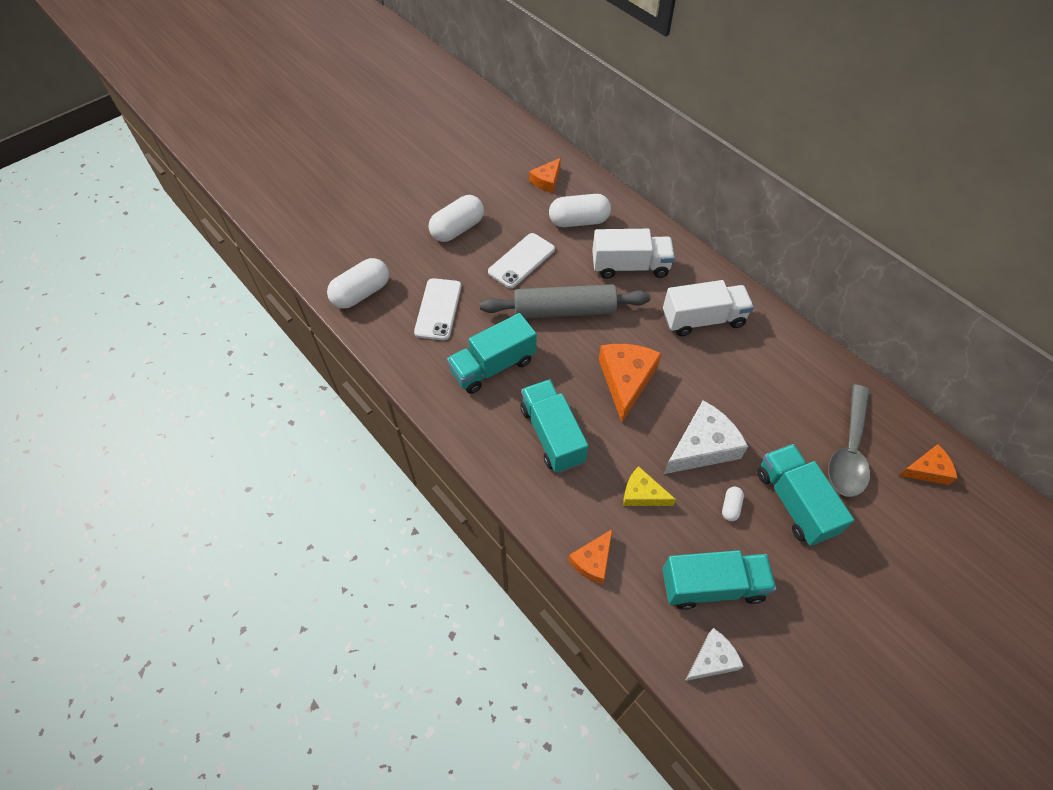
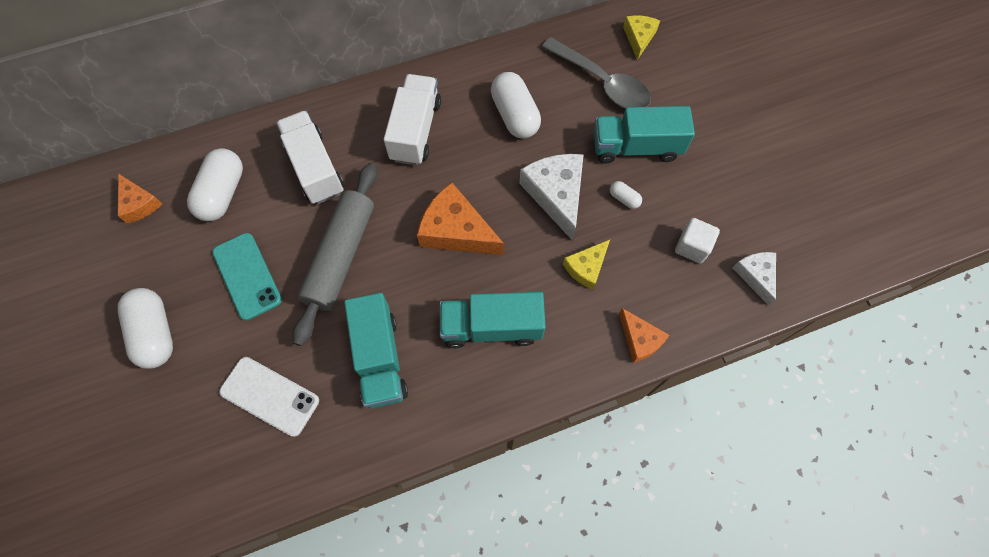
camera: 70 degrees left, 10 degrees up
white capsule [327,258,389,309] -> white capsule moved to [491,72,541,139]
white phone [488,233,555,288] -> turquoise phone [212,233,282,320]
white truck [592,229,675,279] -> white truck turned 45 degrees counterclockwise [276,110,344,204]
turquoise truck [663,550,776,610] -> white cube [675,218,720,264]
orange cheese [899,444,957,485] -> yellow cheese [623,16,660,60]

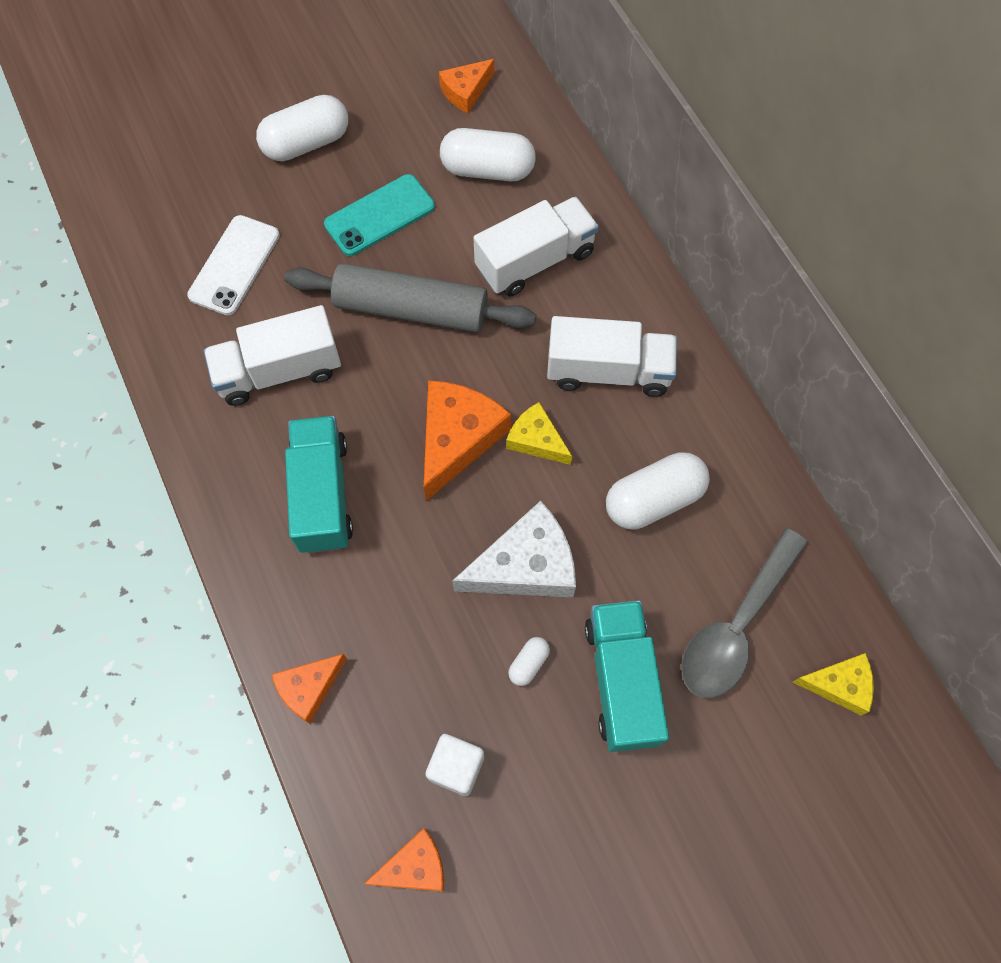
camera: 85 degrees right, 0 degrees up
turquoise truck [344,293,408,408] -> white truck [204,305,341,406]
yellow cheese [563,240,610,290] -> yellow cheese moved to [506,402,572,465]
white cheese [733,252,776,306] -> orange cheese [364,828,444,891]

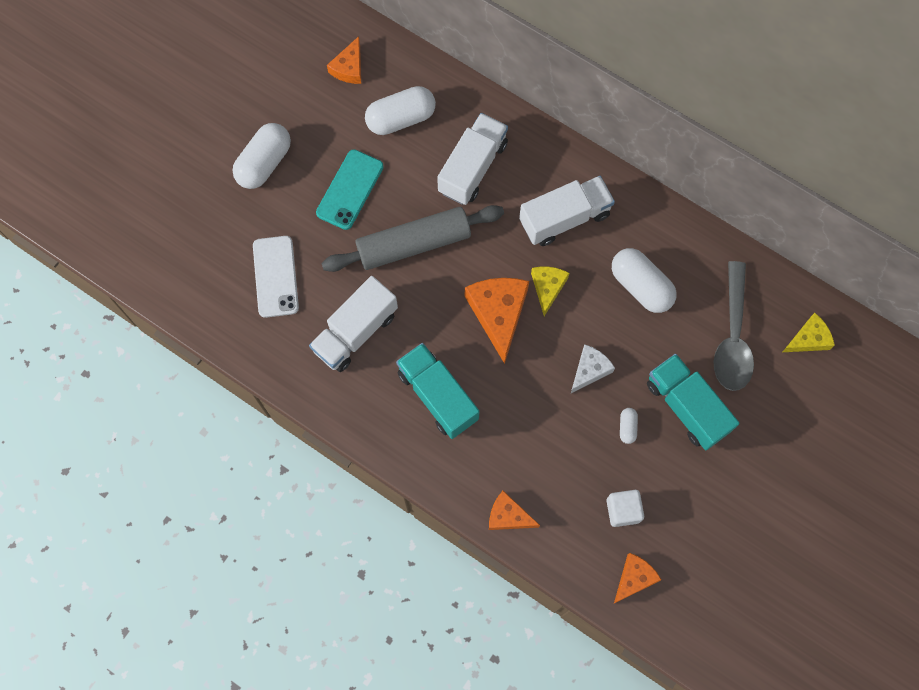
camera: 30 degrees left, 5 degrees up
orange cheese [271,654,347,724] -> orange cheese turned 90 degrees clockwise [489,491,540,530]
white cheese [452,501,576,598] -> white cheese [571,344,615,393], size x0.59
yellow cheese [506,402,572,465] -> yellow cheese turned 90 degrees clockwise [531,266,569,316]
white capsule [606,452,710,529] -> white capsule turned 75 degrees counterclockwise [612,248,677,313]

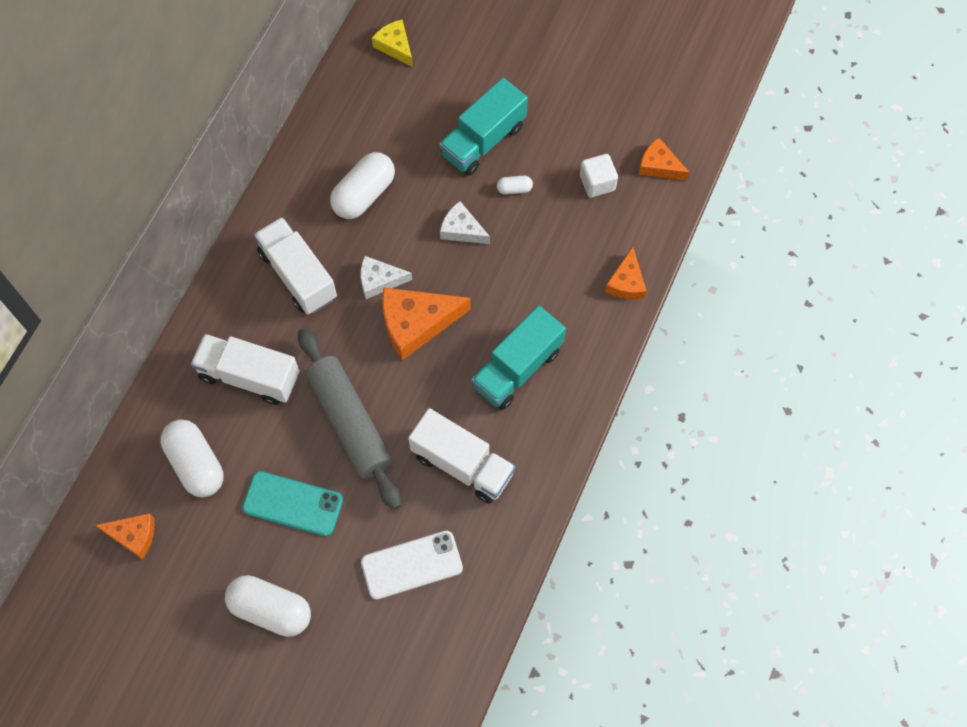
camera: 100 degrees left, 5 degrees down
yellow cheese [531,266,569,316] -> white cheese [361,256,412,299]
grey spoon [714,261,754,391] -> none

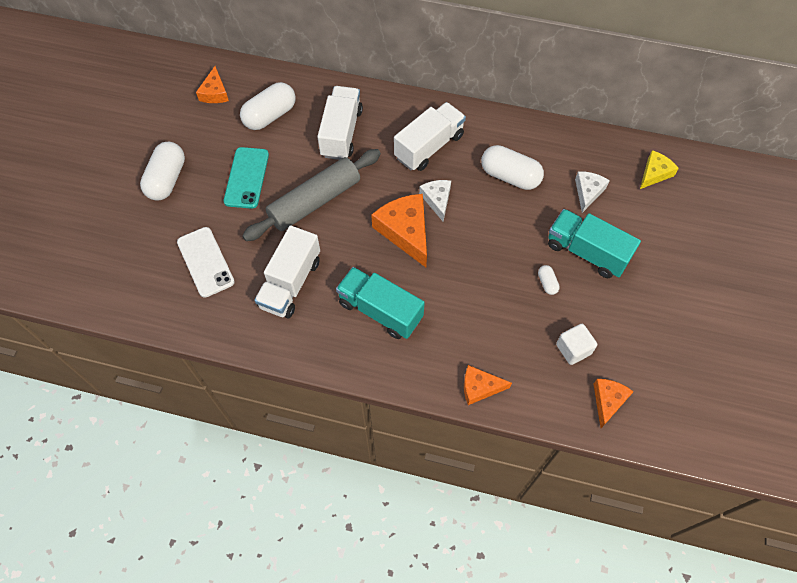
camera: 80 degrees right, 5 degrees down
white cheese [440,201,490,244] -> white cheese moved to [575,171,610,213]

